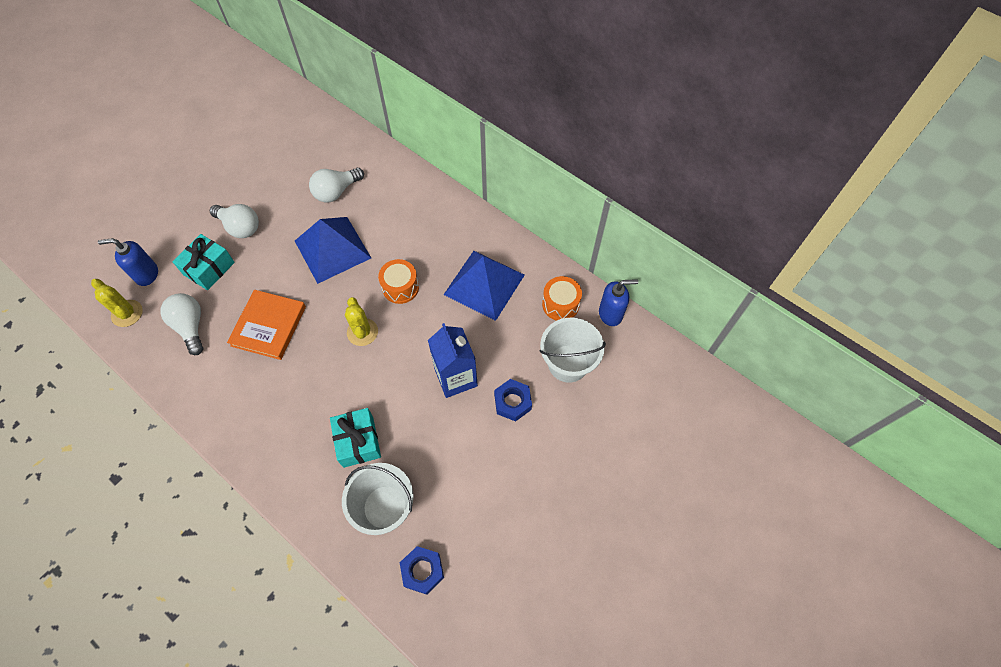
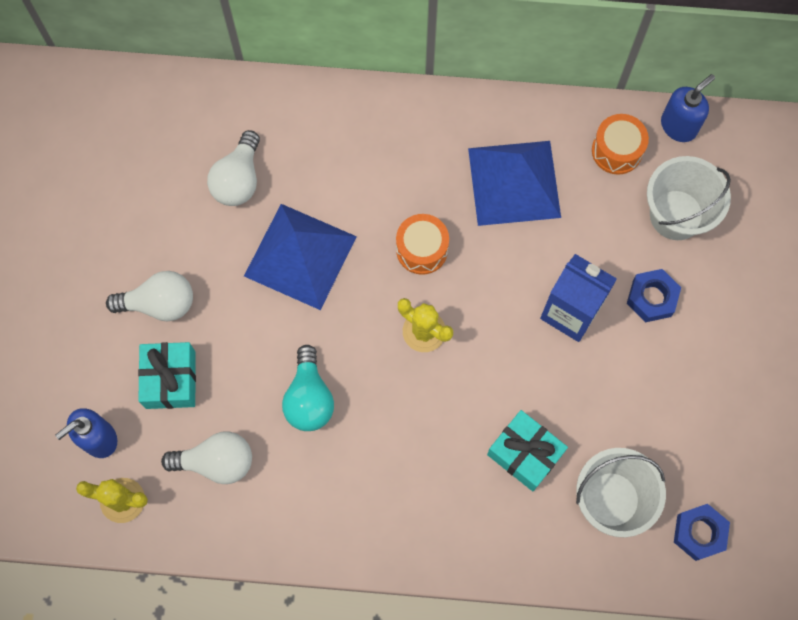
camera: 35 degrees left, 10 degrees up
white light bulb [160,293,203,355] -> white light bulb turned 150 degrees clockwise [161,432,252,484]
orange book [227,290,306,360] -> turquoise light bulb [282,345,334,431]

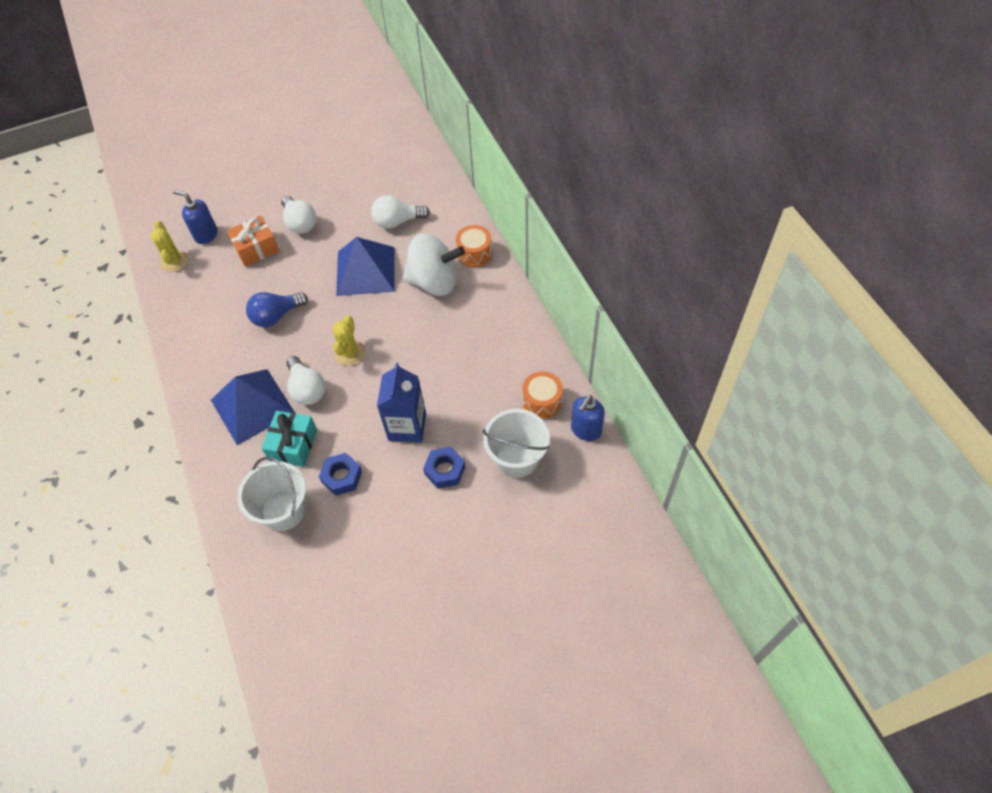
camera: 65 degrees right, 15 degrees down
turquoise gift [138,342,196,409] -> orange gift [227,216,279,267]
white light bulb [161,432,252,484] -> white light bulb moved to [286,356,325,405]
turquoise light bulb [282,345,334,431] -> blue light bulb [246,292,308,327]
orange drum [396,214,449,275] -> orange drum moved to [456,225,492,267]
blue pyramid [468,141,561,226] -> blue pyramid moved to [211,369,295,445]
blue soap dispenser [661,74,715,142] -> blue soap dispenser turned 105 degrees clockwise [571,395,605,441]
blue nut [674,504,730,561] -> blue nut moved to [319,453,362,496]
none -> white spinning top [402,233,465,296]

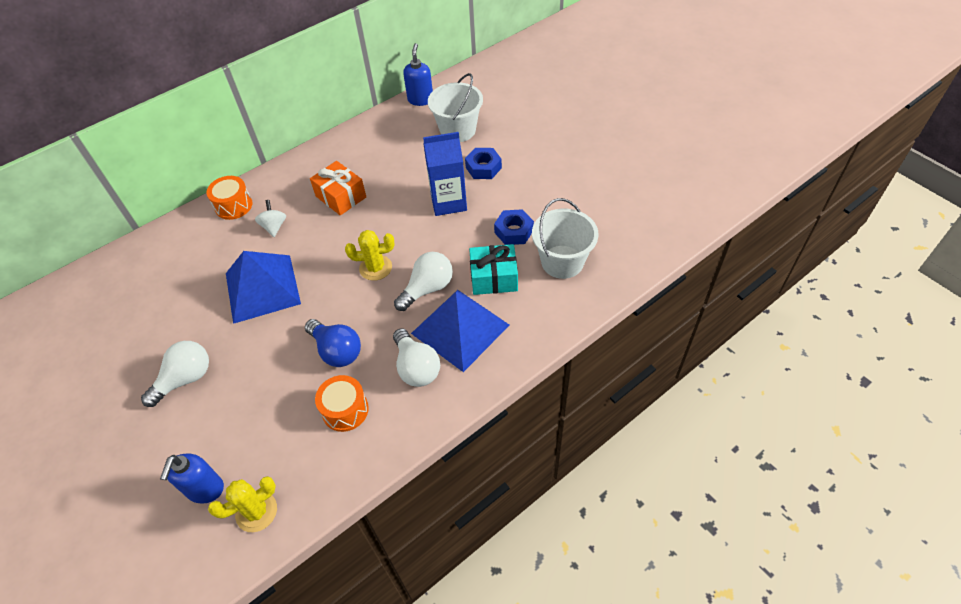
camera: 105 degrees left, 5 degrees down
orange gift [227,216,279,267] -> orange gift moved to [310,161,366,216]
white light bulb [371,195,430,229] -> white light bulb moved to [393,328,440,387]
white spinning top [402,233,465,296] -> white spinning top [255,200,286,237], size x0.44
orange drum [522,371,563,419] -> orange drum moved to [315,375,369,432]
blue soap dispenser [571,395,605,441] -> blue soap dispenser turned 105 degrees counterclockwise [403,43,433,106]

